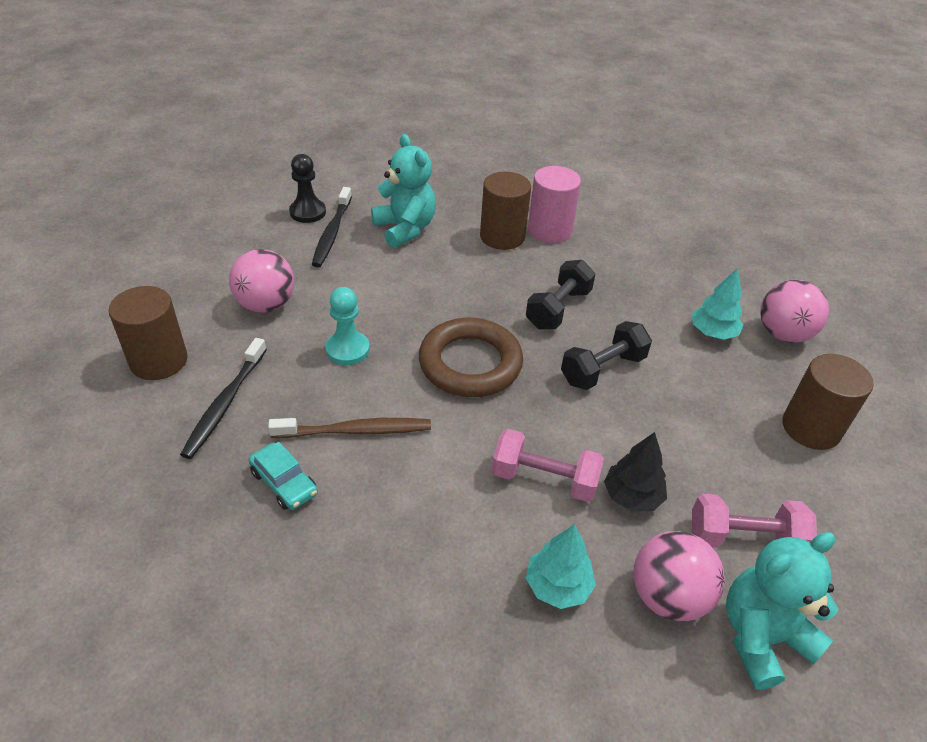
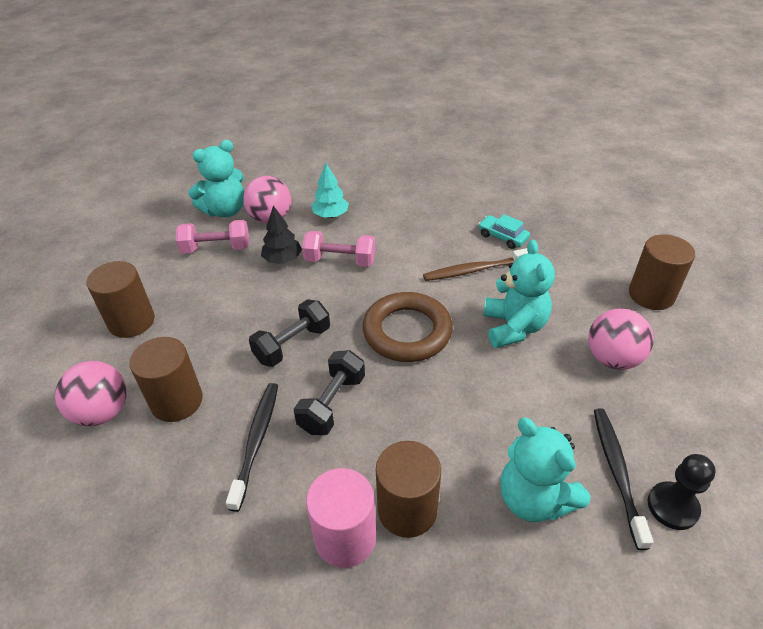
camera: 175 degrees right, 0 degrees up
black toothbrush [180,338,267,459] -> black toothbrush moved to [226,383,278,512]
turquoise pawn [325,287,370,365] -> turquoise teddy bear [483,240,555,348]
turquoise tree [692,268,744,340] -> brown cylinder [129,337,203,422]

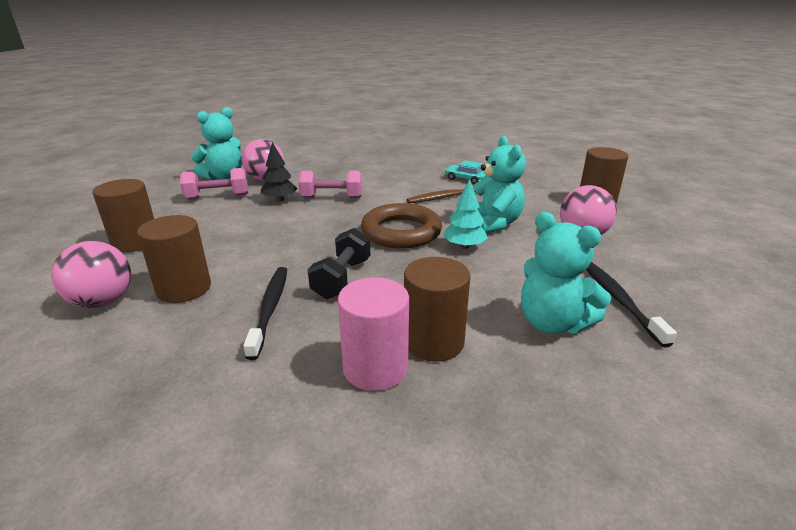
camera: 10 degrees left, 15 degrees down
black dumbbell [249,299,330,367] -> none
turquoise tree [311,163,349,218] -> turquoise tree moved to [443,179,488,249]
black pawn [648,454,716,530] -> none

